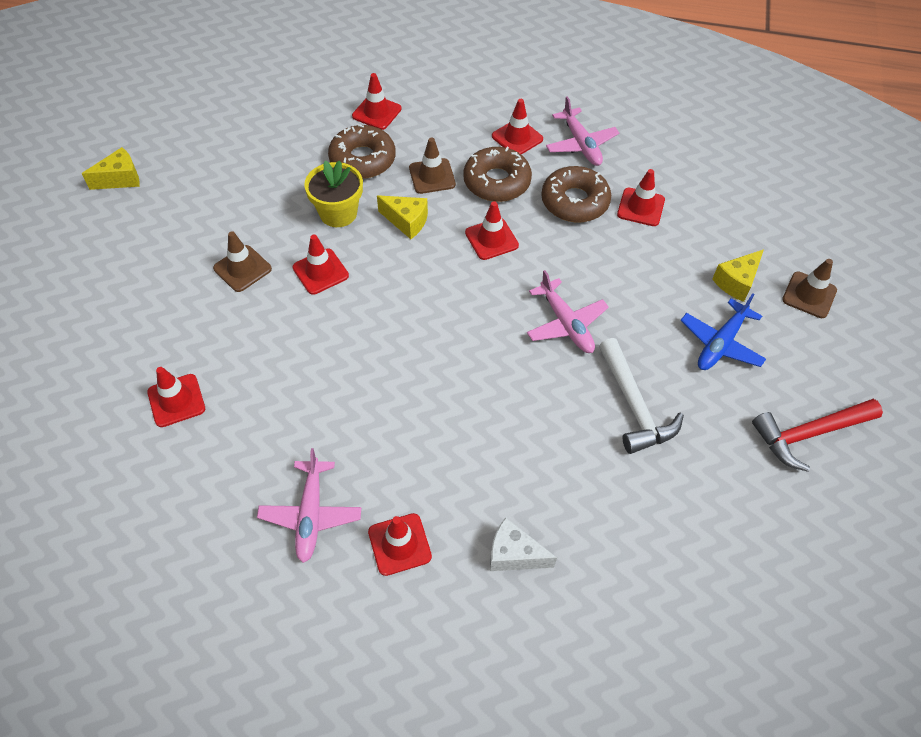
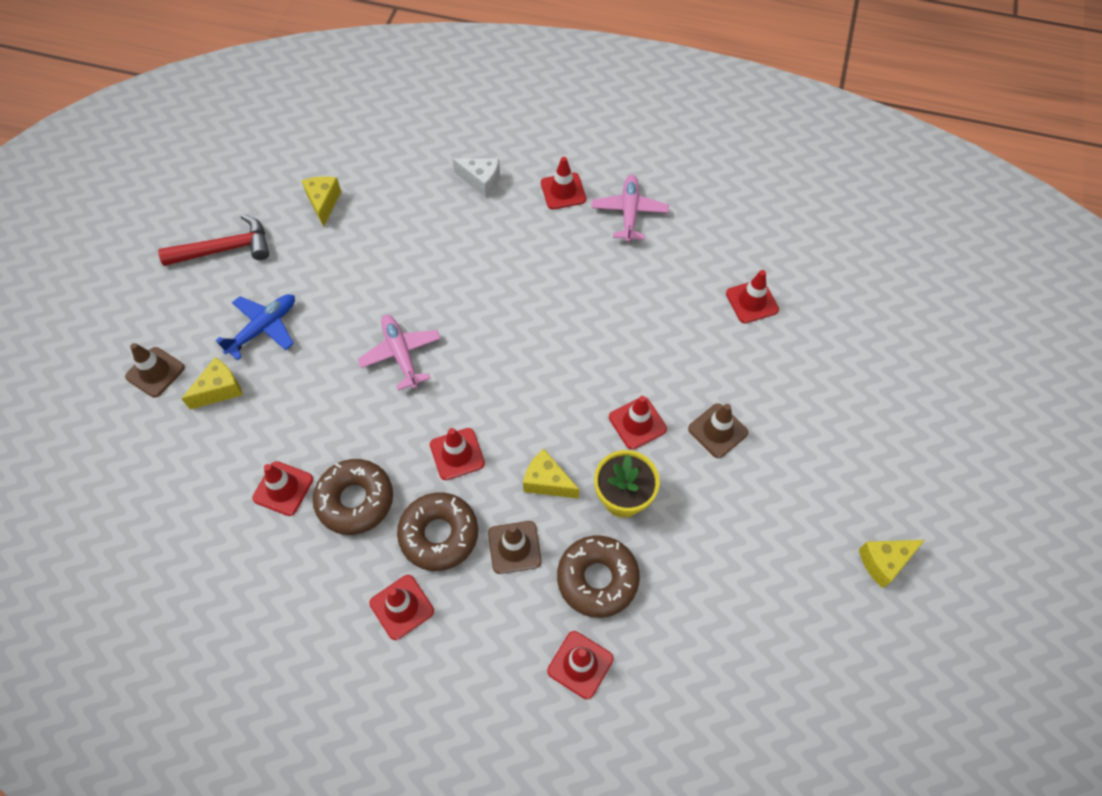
camera: 175 degrees left, 5 degrees up
pink plane [546,96,619,166] -> none
white hammer [599,338,684,454] -> none
none -> yellow cheese [302,176,341,227]

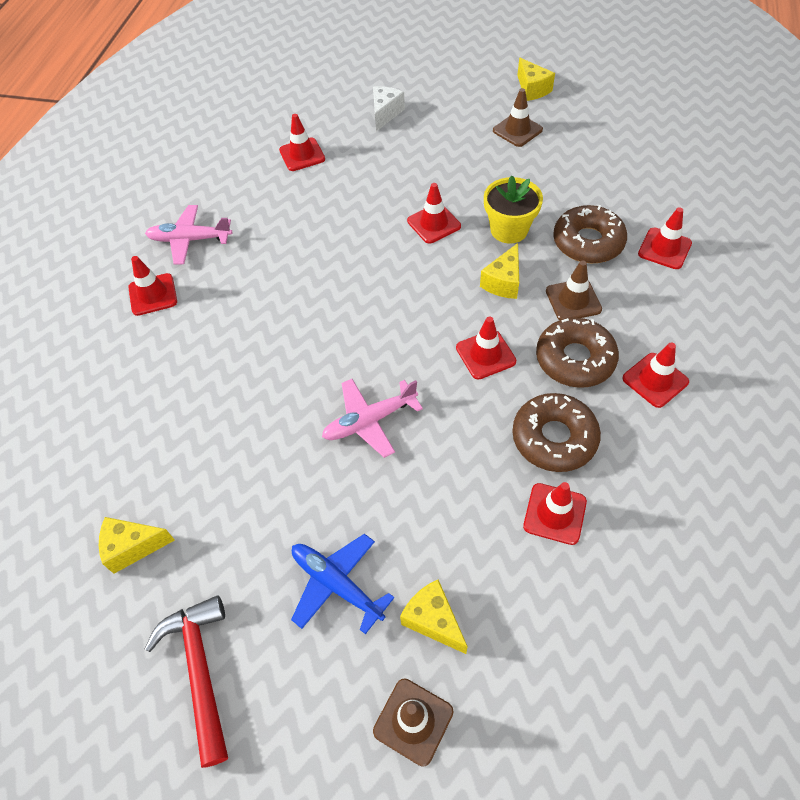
camera: 90 degrees left, 5 degrees down
white cheese [452,158,500,197] -> white cheese moved to [373,86,405,131]
brown traffic cone [688,403,748,458] -> brown traffic cone moved to [493,88,543,147]

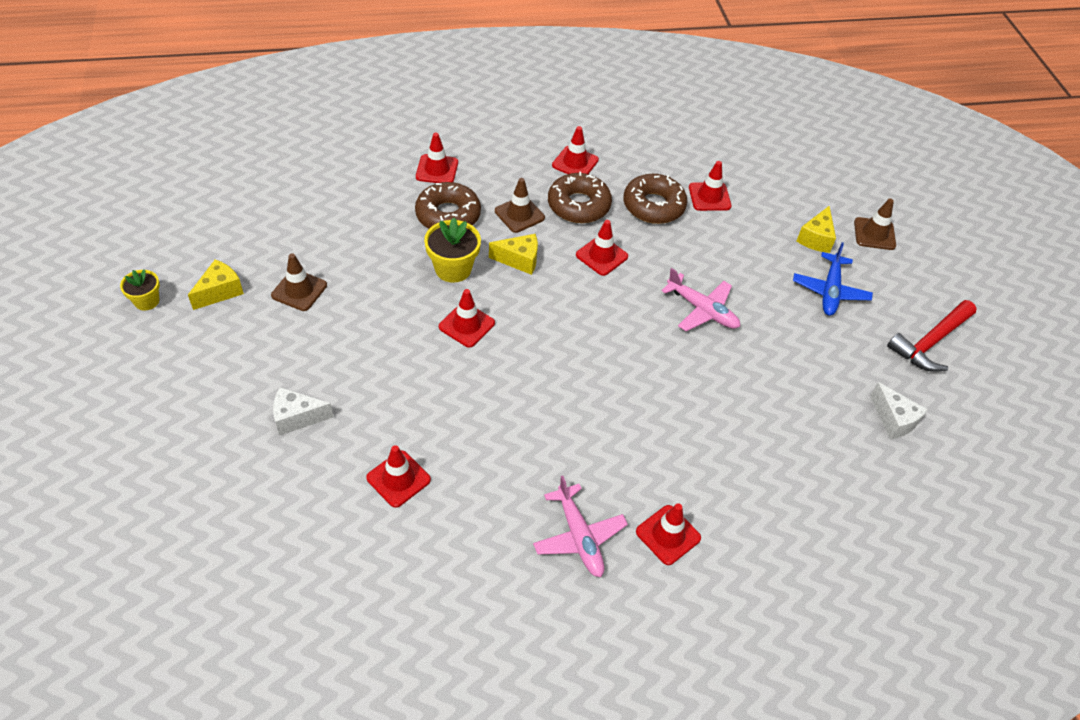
camera: 120 degrees left, 5 degrees down
yellow cheese [99,517,175,574] -> white cheese [870,382,928,439]
none -> yellow flower pot [120,269,160,311]

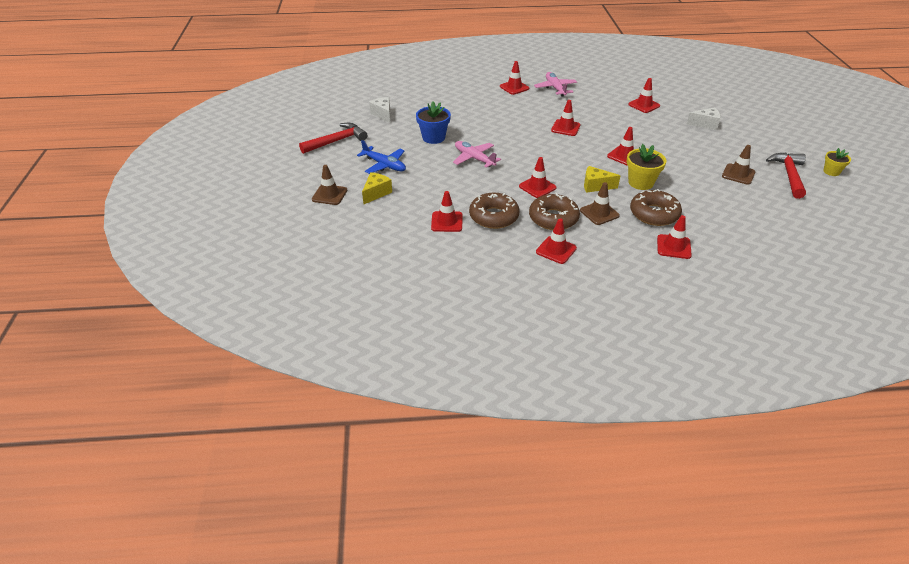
camera: 170 degrees left, 10 degrees down
yellow cheese [188,259,244,310] -> red hammer [766,153,806,199]
blue plane [793,242,873,316] -> blue plane turned 105 degrees clockwise [357,140,406,174]
none -> blue flower pot [416,101,451,144]
none -> red traffic cone [551,100,580,136]

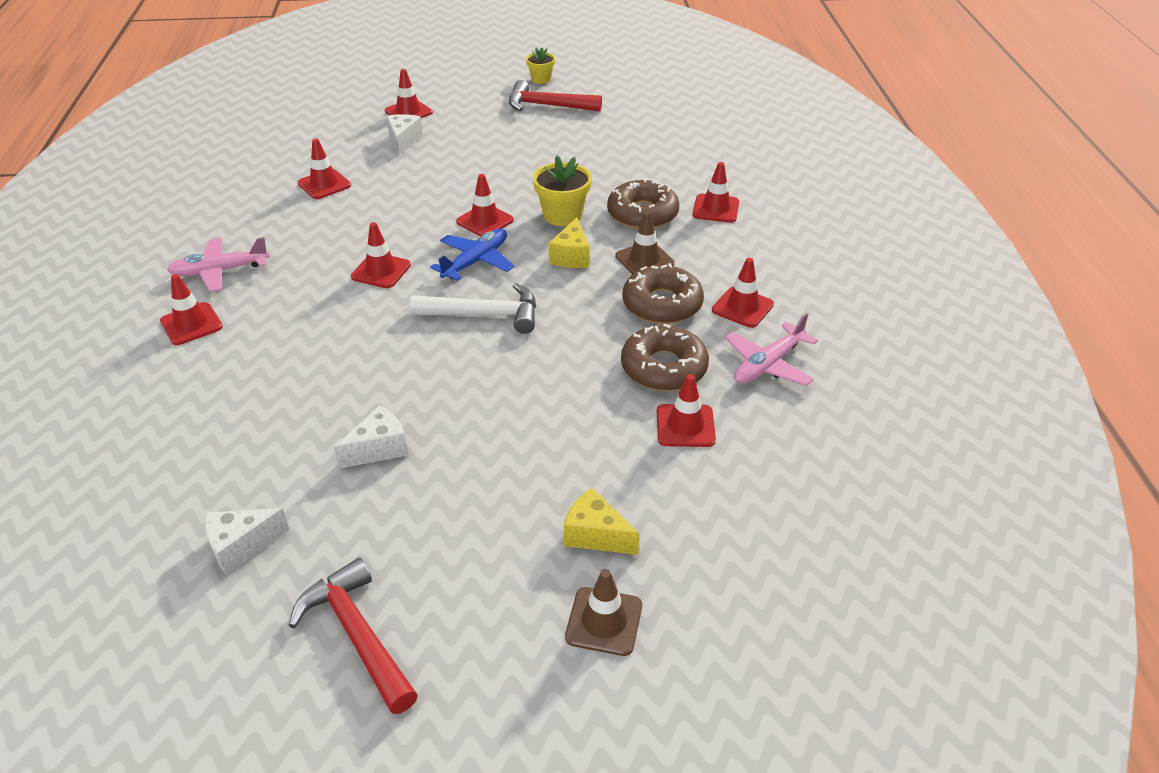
camera: 90 degrees left, 0 degrees up
blue plane [357,140,406,174] -> blue plane moved to [430,229,514,281]
blue flower pot [416,101,451,144] -> white cheese [334,405,408,469]
pink plane [453,141,501,168] -> pink plane moved to [725,313,818,386]
red traffic cone [519,157,556,198] -> red traffic cone moved to [385,69,433,118]
brown traffic cone [722,145,755,185] -> none
none -> white hammer [410,283,536,334]

